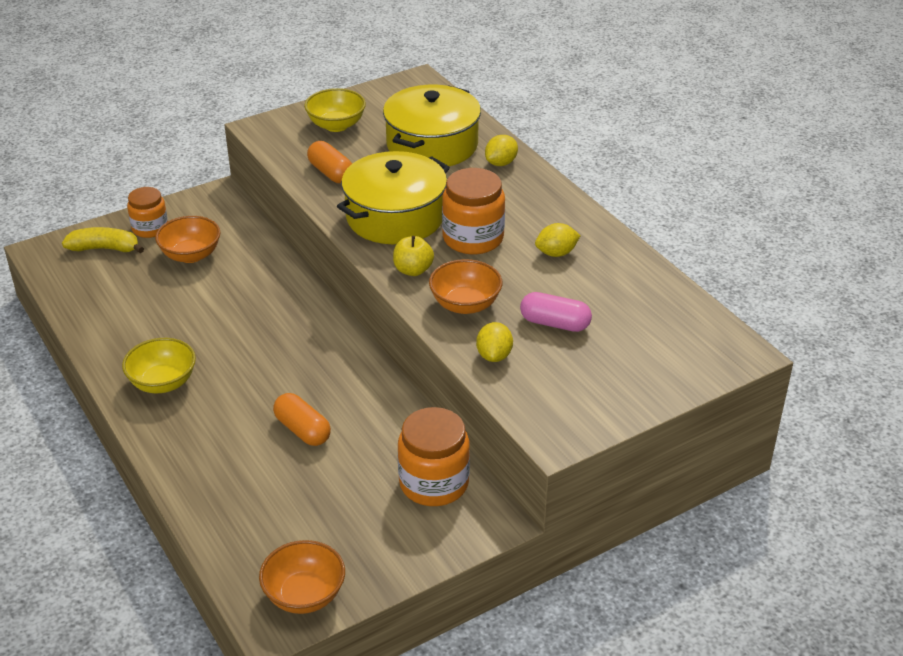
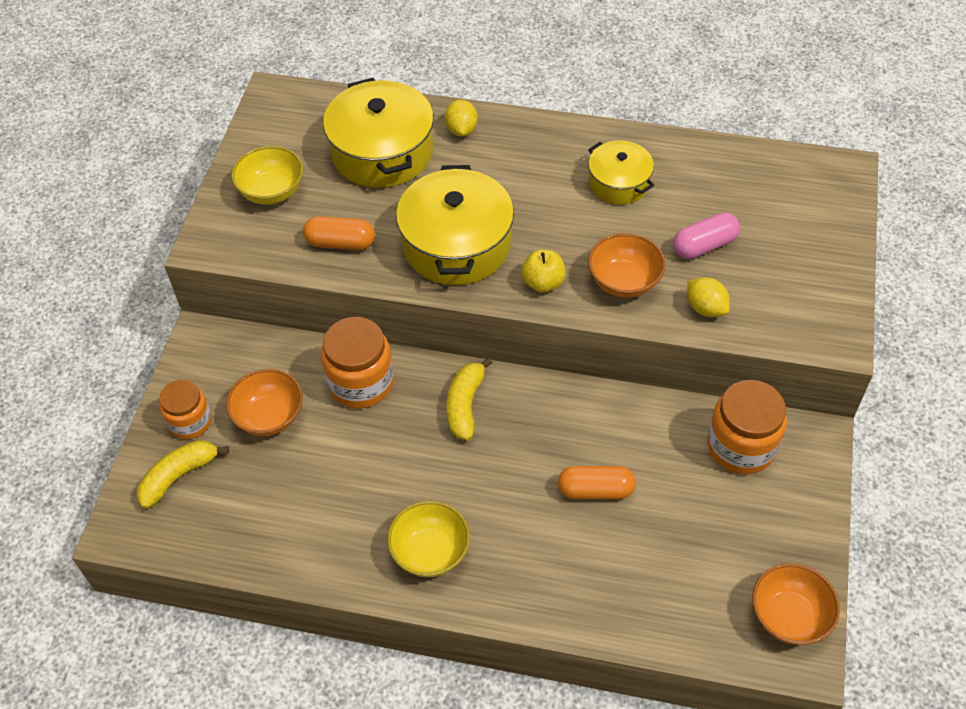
camera: 45 degrees left, 15 degrees up
orange jar [442,168,505,254] -> orange jar moved to [321,317,394,408]
yellow lemon [535,223,581,257] -> yellow pot [588,140,654,205]
none -> yellow banana [446,357,493,440]

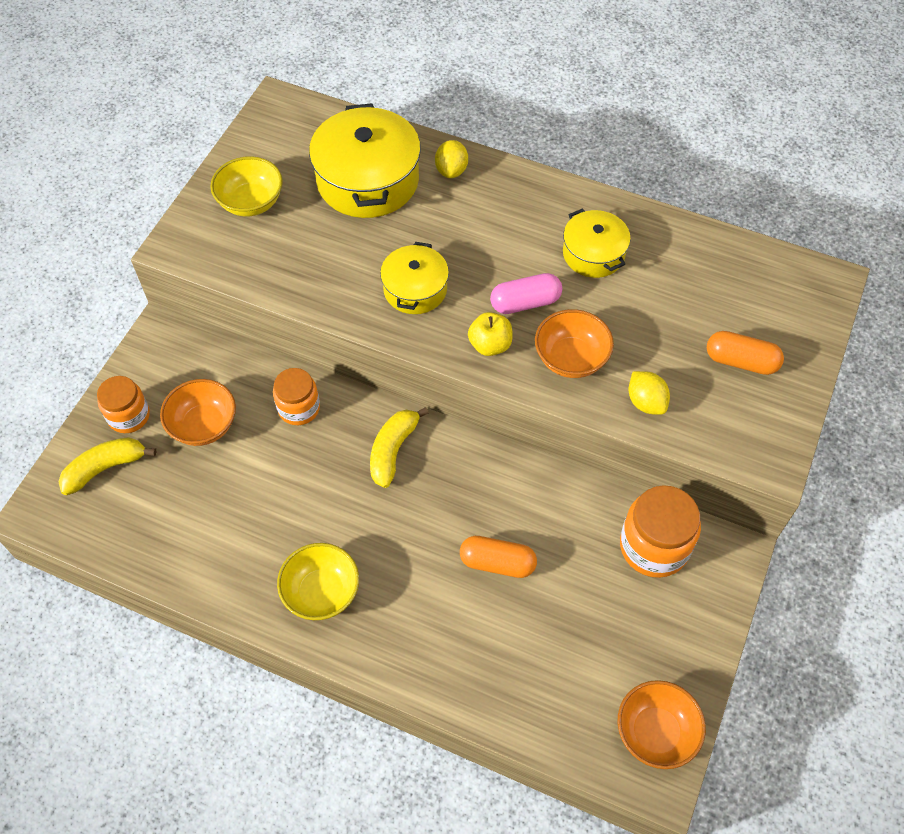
camera: 10 degrees right, 5 degrees up
orange capsule [303,216,375,250] -> orange capsule moved to [707,331,784,375]
orange jar [321,317,394,408] -> orange jar [273,368,320,425], size x0.65
yellow pot [396,165,514,285] -> yellow pot [380,242,449,314], size x0.58
pink capsule [673,213,740,259] -> pink capsule moved to [490,273,562,314]

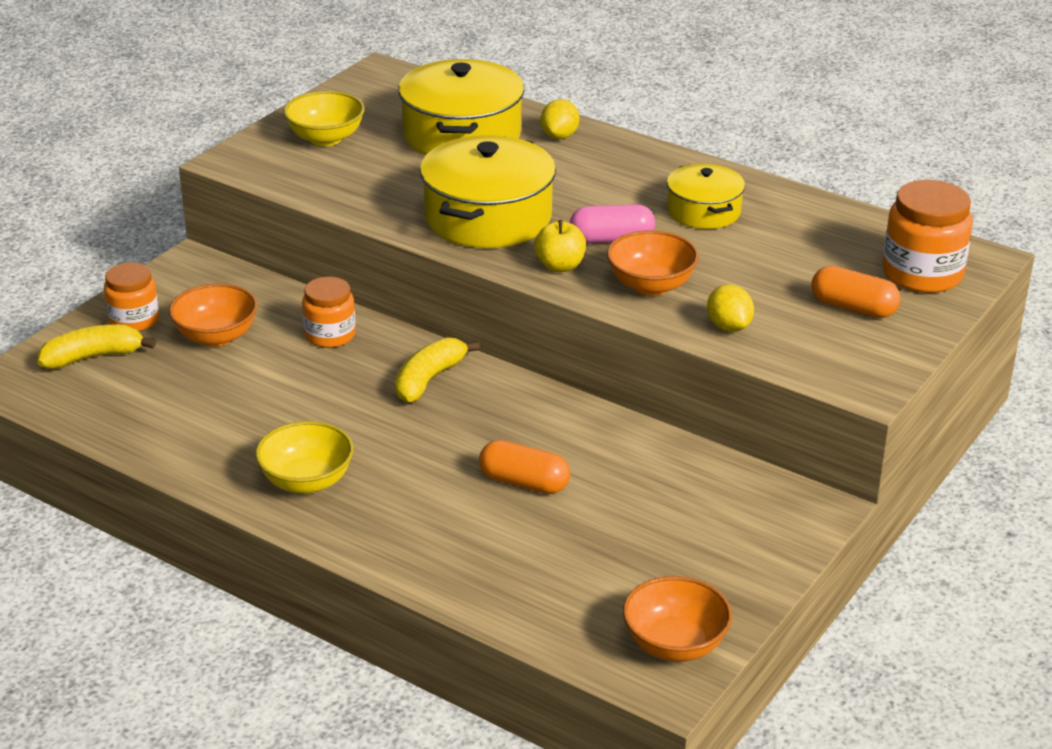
camera: 10 degrees right, 25 degrees down
yellow pot [380,242,449,314] -> yellow pot [420,135,556,248], size x1.72
orange jar [620,485,701,578] -> orange jar moved to [882,180,973,293]

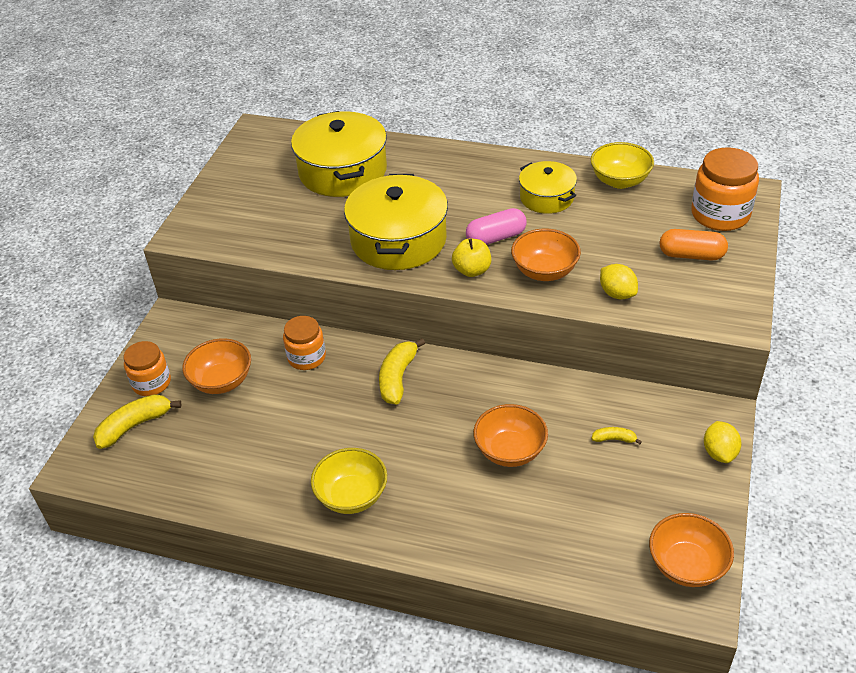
camera: 15 degrees left, 10 degrees up
yellow bowl [283,91,365,146] -> yellow bowl moved to [590,142,654,189]
orange capsule [479,440,570,494] -> orange bowl [473,404,548,467]
yellow lemon [541,99,579,139] -> yellow lemon moved to [704,421,741,463]
none -> yellow banana [592,427,642,444]

